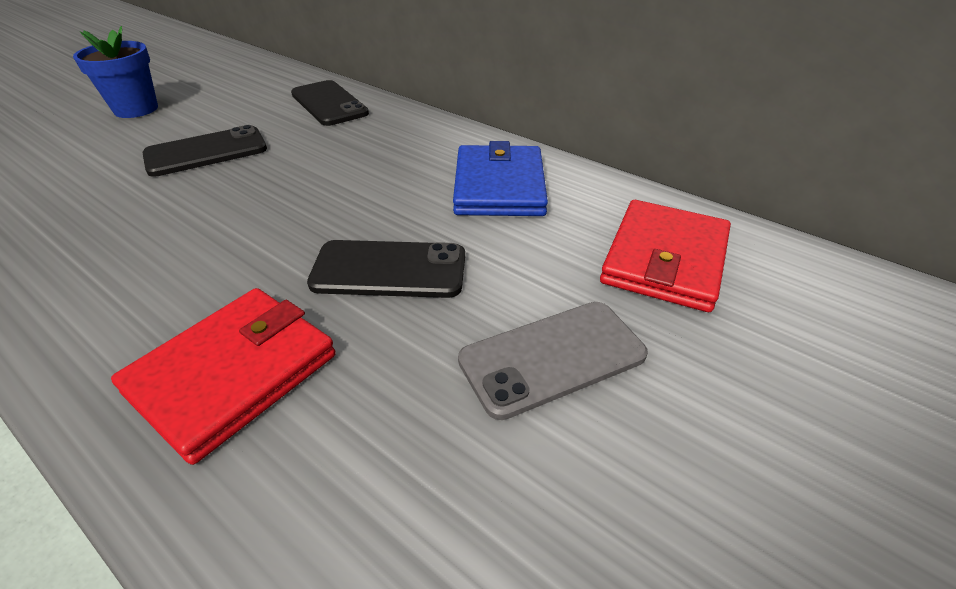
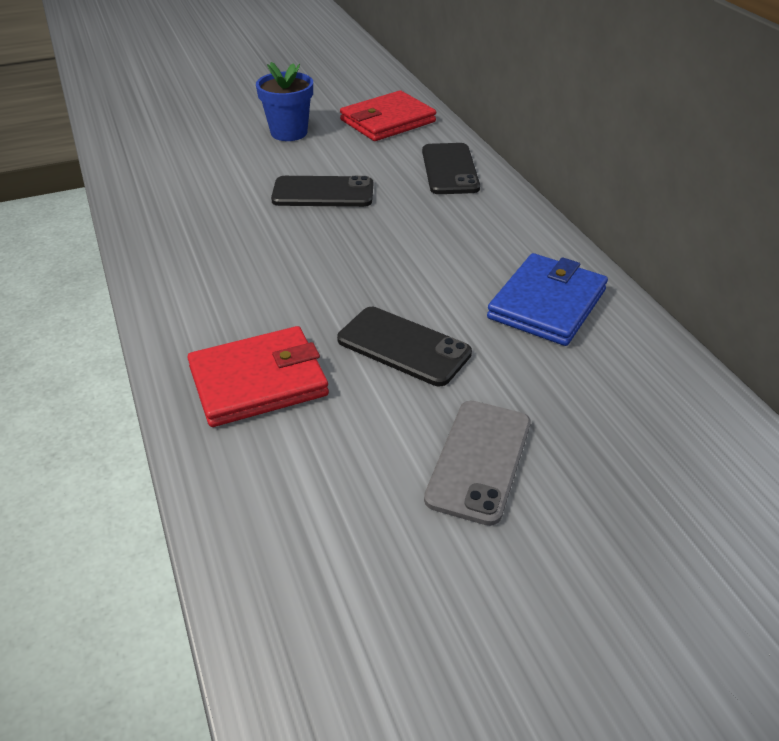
camera: 30 degrees right, 0 degrees up
grey phone [458,302,648,420] -> grey phone turned 75 degrees counterclockwise [424,401,531,526]
red wallet [600,200,731,312] -> red wallet moved to [340,90,436,141]

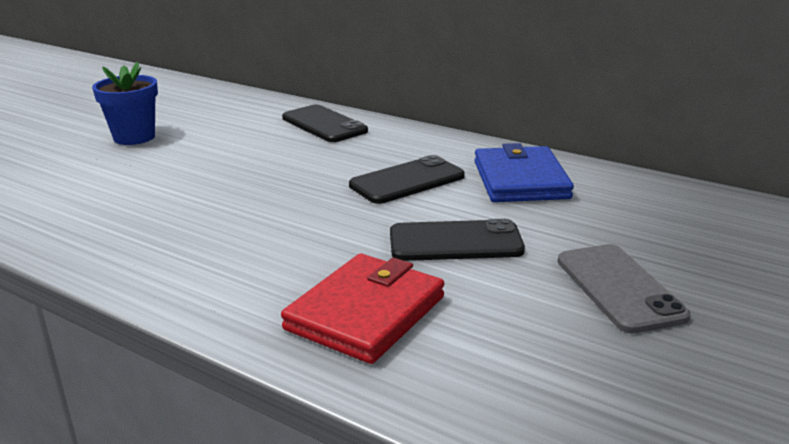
camera: 35 degrees left, 15 degrees down
black phone [271,176,373,207] -> black phone moved to [349,155,465,204]
red wallet [340,90,436,141] -> none

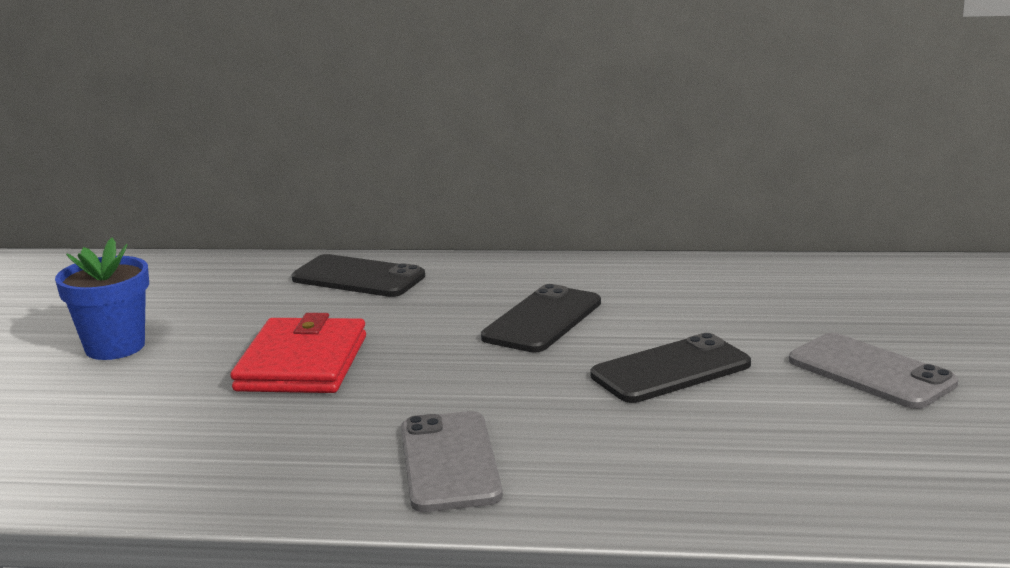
camera: 25 degrees left, 5 degrees down
red wallet [281,254,444,364] -> red wallet moved to [230,313,366,393]
blue wallet [474,143,574,202] -> none
none -> grey phone [401,411,503,512]

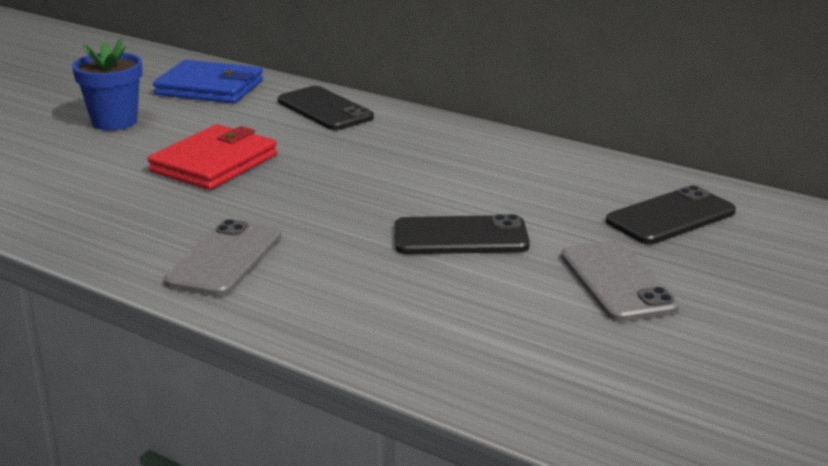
camera: 25 degrees right, 5 degrees up
black phone [481,284,601,352] -> black phone moved to [606,185,736,244]
none -> blue wallet [153,60,263,103]

